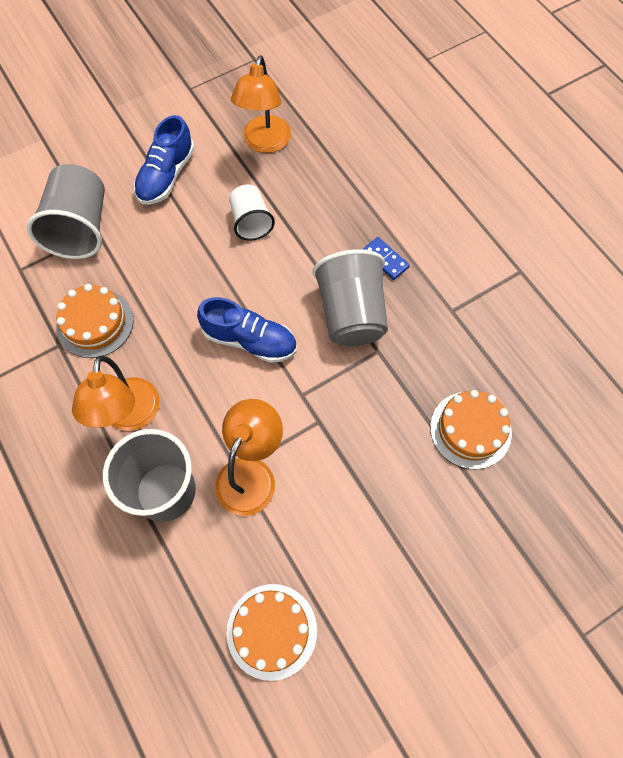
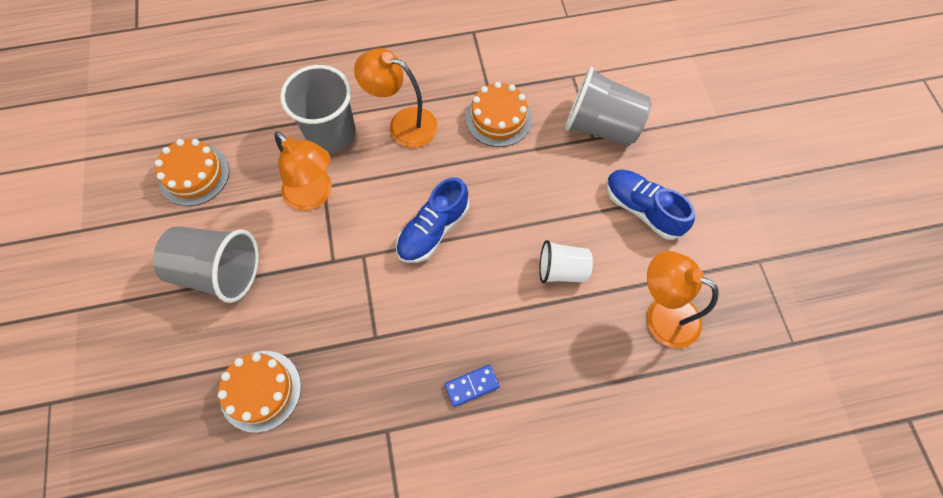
camera: 110 degrees right, 0 degrees up
grey cup [312,249,388,346] -> grey cup moved to [153,226,259,303]

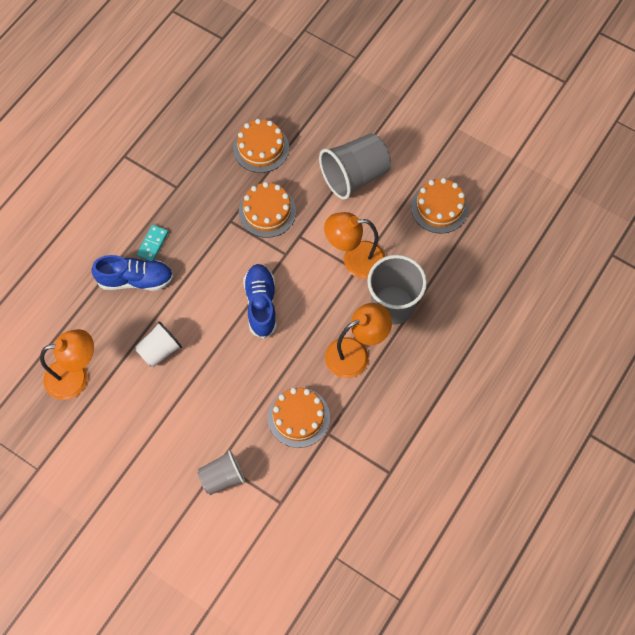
camera: 135 degrees right, 0 degrees up
blue domino [444,365,500,407] -> turquoise domino [137,225,168,260]
grey cup [565,67,652,146] -> grey cup [198,450,245,495], size x0.60
blue shoe [606,170,695,240] -> blue shoe moved to [91,255,173,291]
none -> orange cake [239,182,296,238]

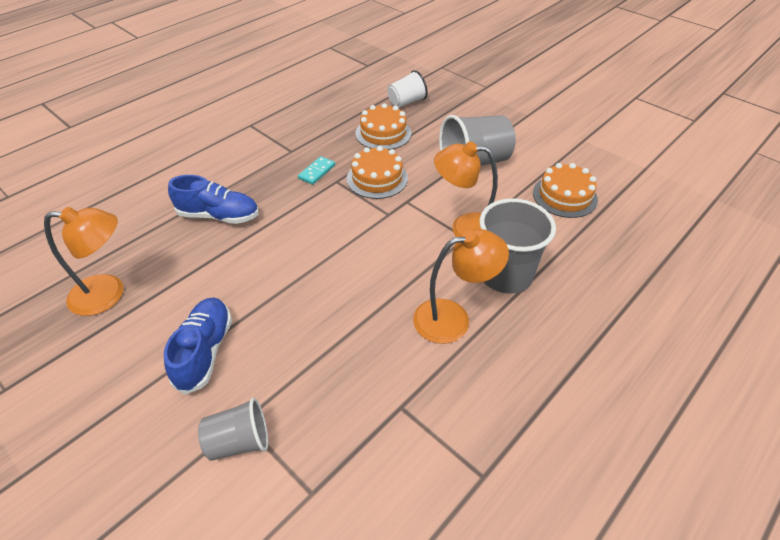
camera: 10 degrees right, 20 degrees down
white cup [135,321,182,367] -> white cup moved to [387,70,428,108]
turquoise domino [137,225,168,260] -> turquoise domino moved to [298,156,335,185]
blue shoe [243,264,277,339] -> blue shoe moved to [164,297,232,395]
orange cake [268,388,330,448] -> none

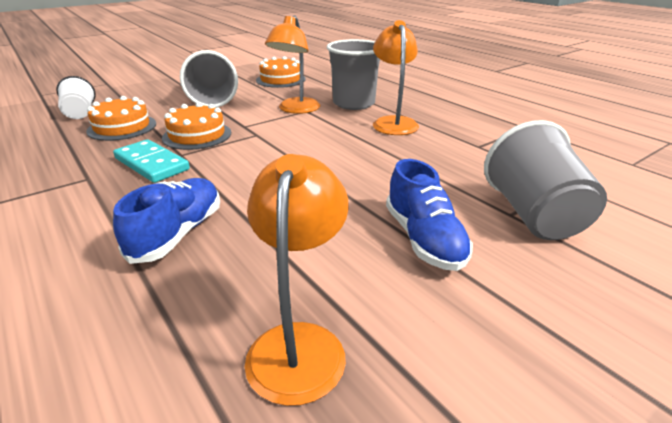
camera: 80 degrees left, 15 degrees down
blue shoe [164,297,232,395] -> blue shoe turned 120 degrees counterclockwise [386,159,473,271]
grey cup [198,398,268,461] -> grey cup [484,120,607,240], size x1.66
turquoise domino [298,156,335,185] -> turquoise domino [113,139,190,183], size x1.66

